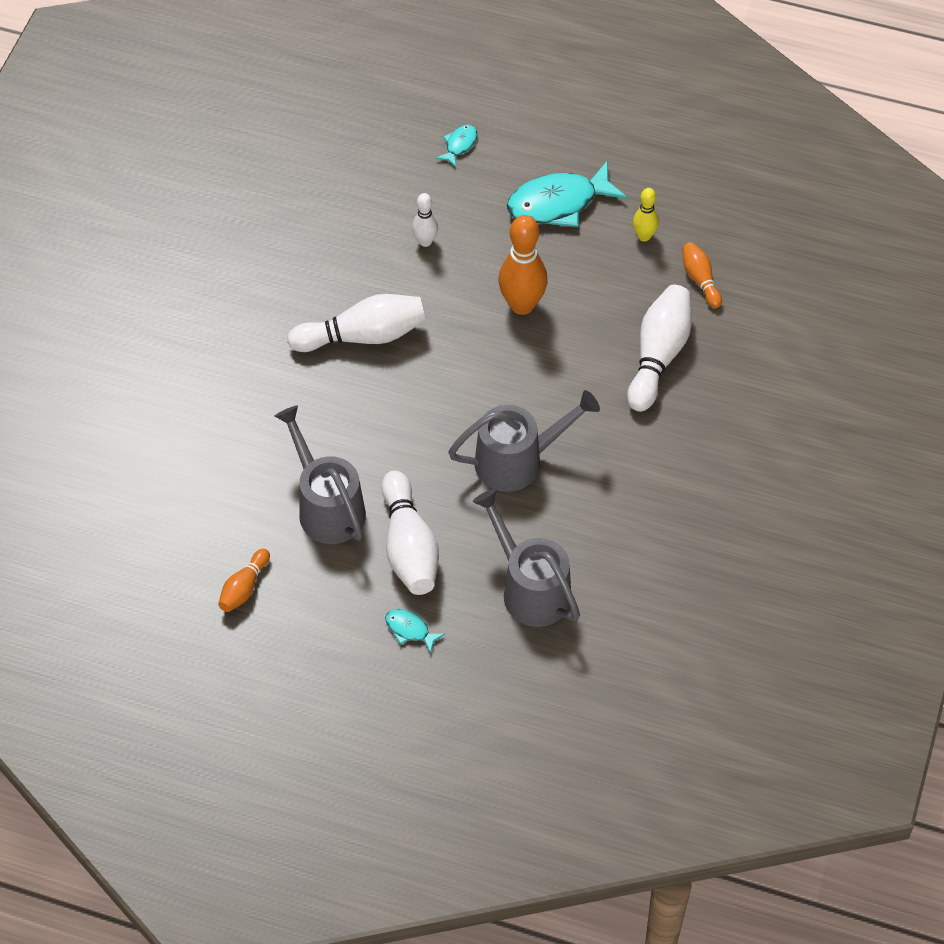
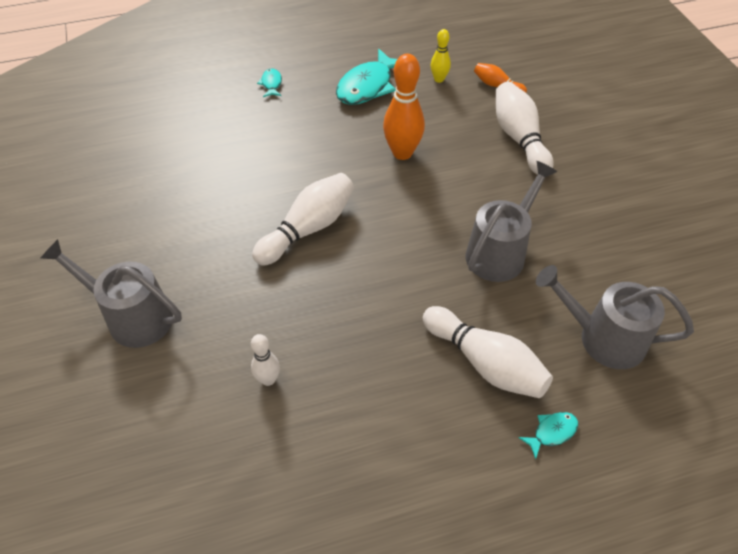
camera: 35 degrees left, 5 degrees down
orange bowling pin [218,549,270,612] -> none
grey watering can [275,405,366,544] -> grey watering can moved to [40,239,182,348]
turquoise fish [385,609,445,654] -> turquoise fish turned 150 degrees clockwise [518,412,578,460]
white bowling pin [412,193,438,247] -> white bowling pin moved to [251,334,280,386]

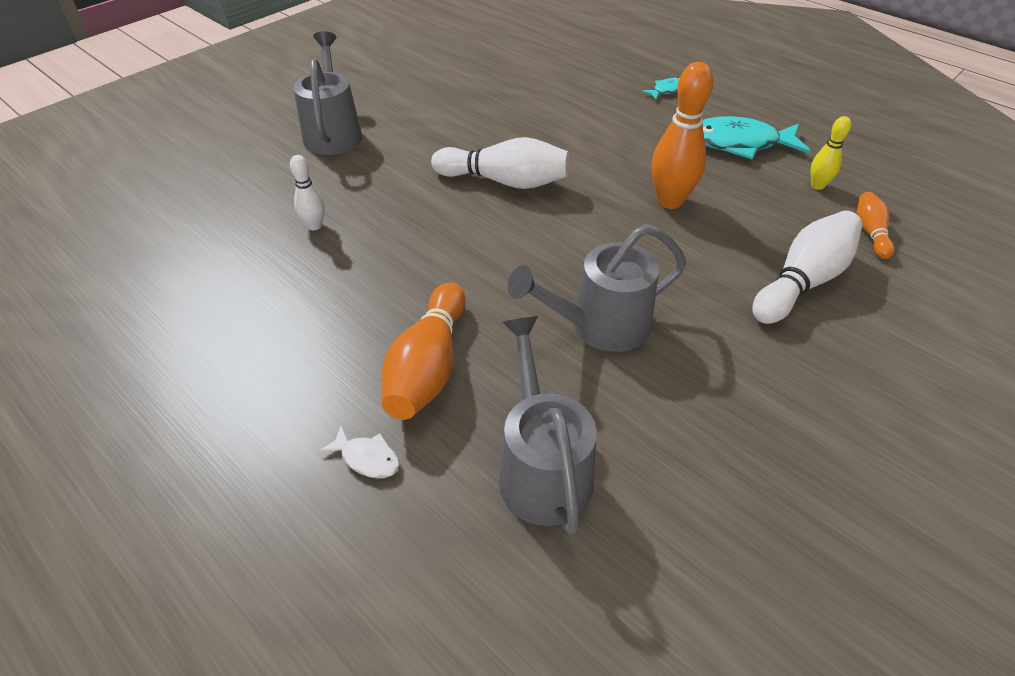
camera: 60 degrees right, 5 degrees down
white bowling pin [423,306,553,398] -> orange bowling pin [382,283,466,420]
grey watering can [465,161,557,282] -> grey watering can turned 150 degrees clockwise [508,224,686,352]
turquoise fish [518,412,578,460] -> white fish [319,426,400,478]

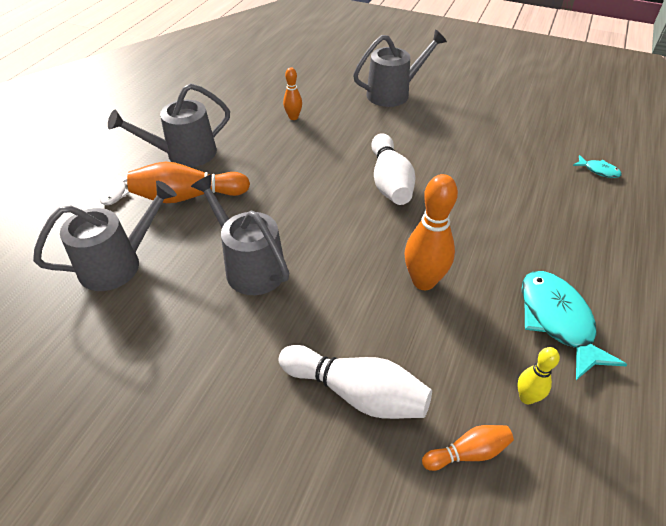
camera: 70 degrees right, 0 degrees up
white bowling pin [290,155,325,230] -> orange bowling pin [283,67,302,120]
turquoise fish [642,77,679,100] -> turquoise fish moved to [573,155,622,178]
none -> grey watering can [108,83,230,167]

